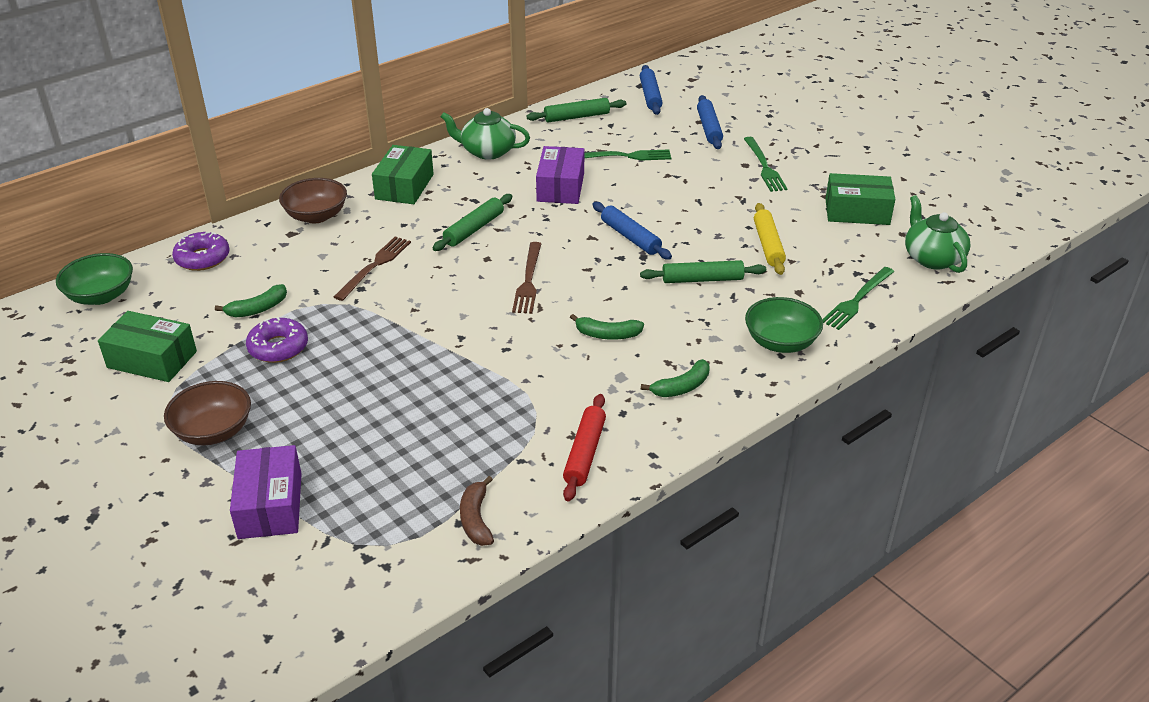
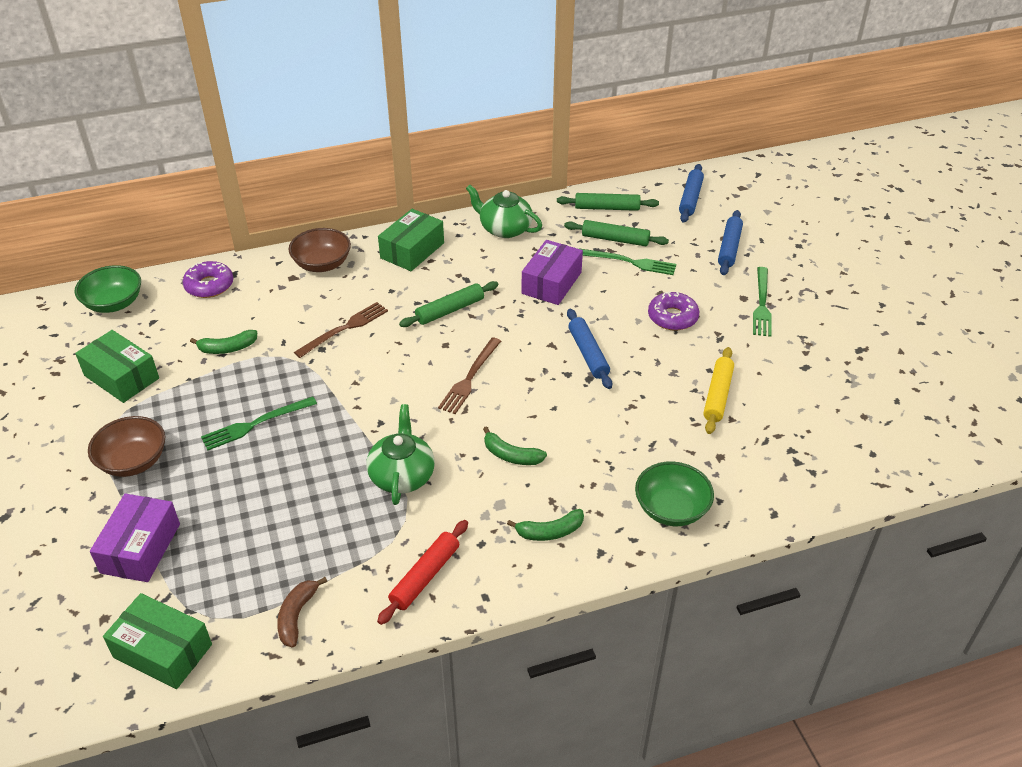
camera: 20 degrees right, 5 degrees up
purple donut [246,317,308,363] -> purple donut moved to [648,292,699,331]
green rolling pin [640,260,766,283] -> green rolling pin moved to [564,220,669,246]
green fork [822,267,894,330] -> green fork moved to [201,396,317,450]
green box [825,173,895,225] -> green box moved to [103,593,212,689]
green teapot [905,195,970,273] -> green teapot moved to [366,404,435,505]

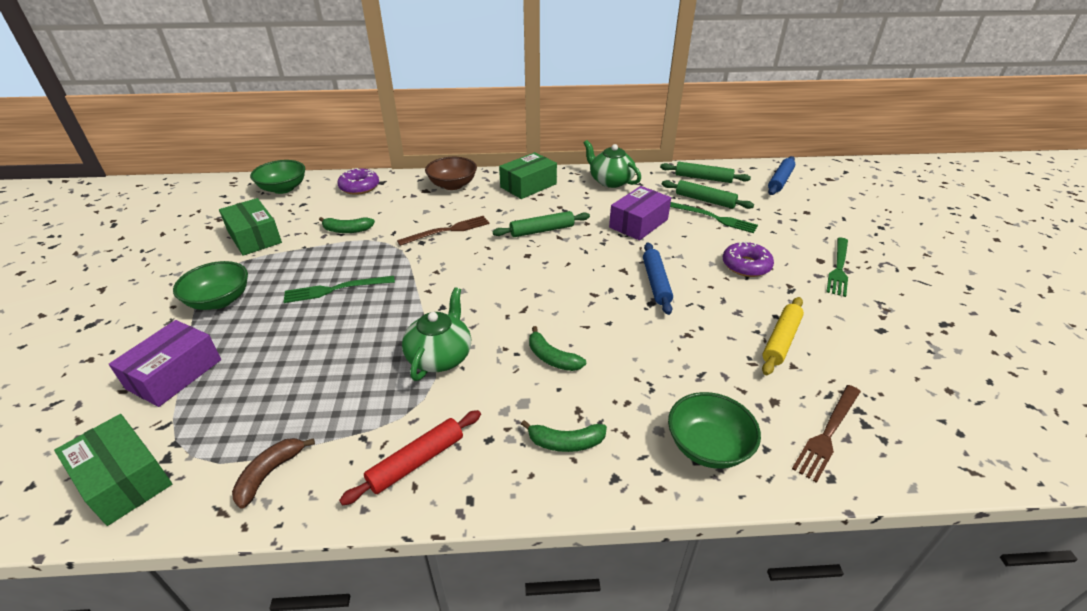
camera: 15 degrees right, 5 degrees down
brown bowl [88,416,165,477] -> green bowl [173,261,248,310]
brown fork [438,337,501,414] -> brown fork moved to [792,385,861,483]
blue rolling pin [718,210,743,275] -> none

